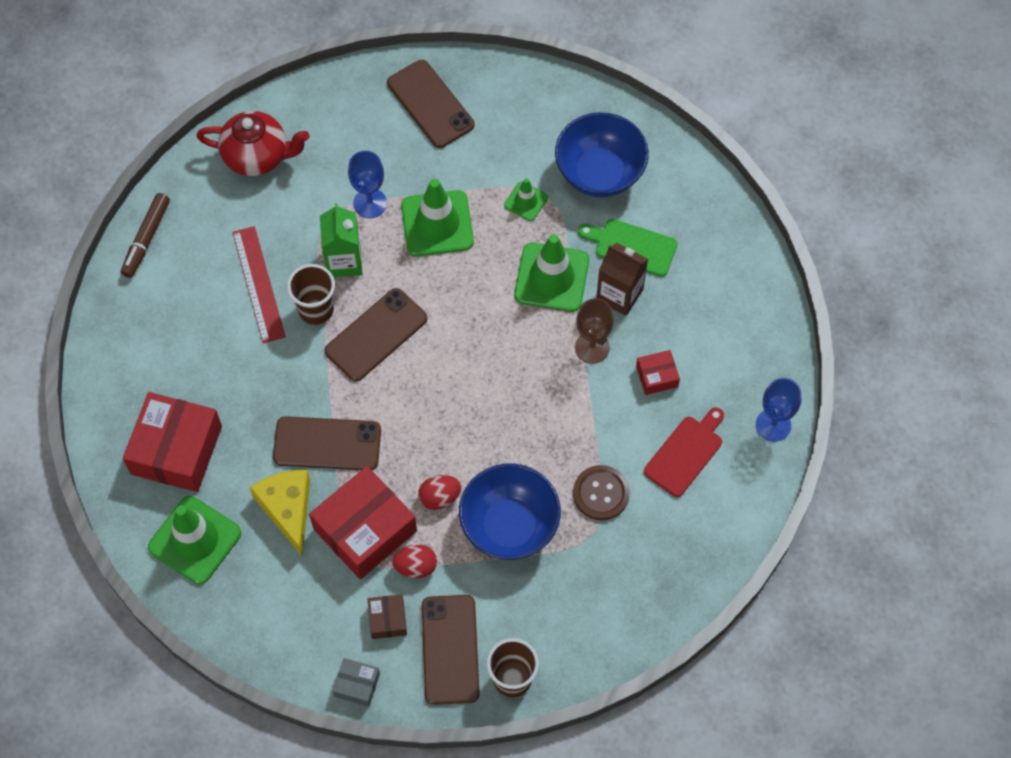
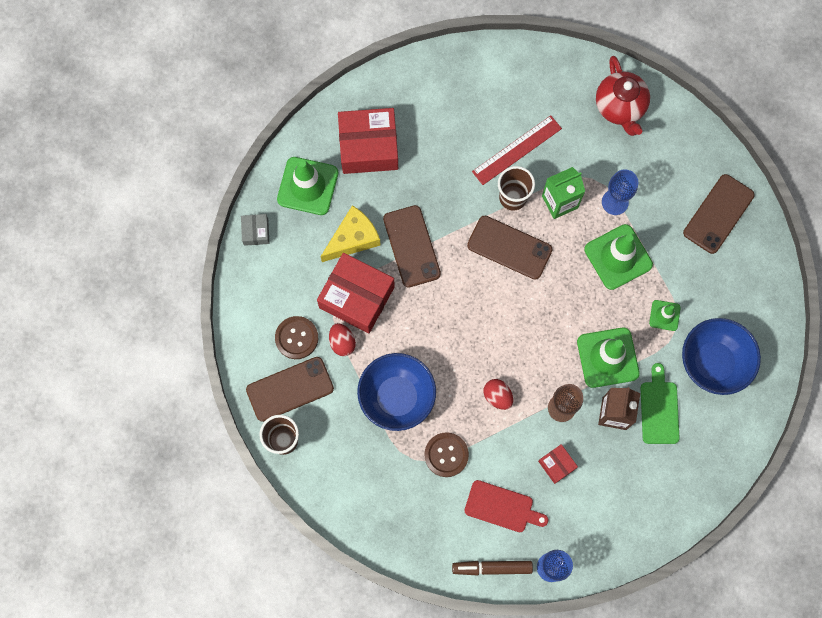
camera: 70 degrees right, 10 degrees up
brown marker [121,193,170,278] -> brown marker moved to [452,561,533,576]
grey box [333,658,380,706] -> grey box moved to [241,214,269,246]
brown box [368,594,407,639] -> brown button [275,316,318,359]
red egg [418,475,461,510] -> red egg moved to [483,379,513,410]

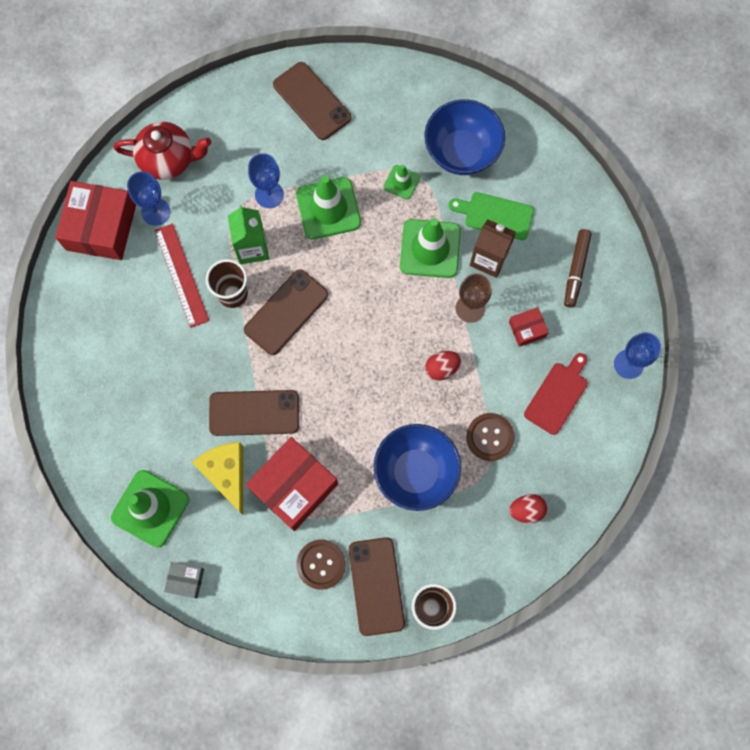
camera: 75 degrees left, 0 degrees up
red egg [329,323,356,356] -> red egg moved to [509,494,547,523]
red box [338,108,398,174] -> red box moved to [55,181,136,260]
brown marker [452,561,533,576] -> brown marker moved to [564,229,592,308]
none -> blue goblet [127,171,170,226]

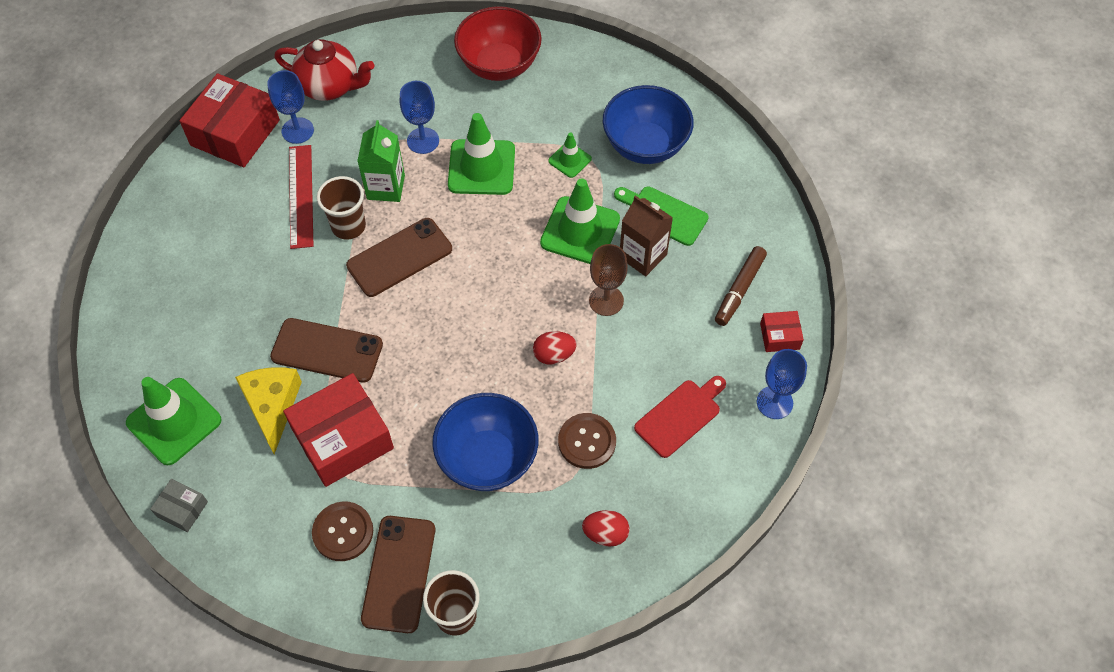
camera: 15 degrees right, 15 degrees down
brown phone [273,62,351,140] -> red bowl [454,6,542,81]
red box [509,307,549,347] -> red box moved to [760,311,804,352]

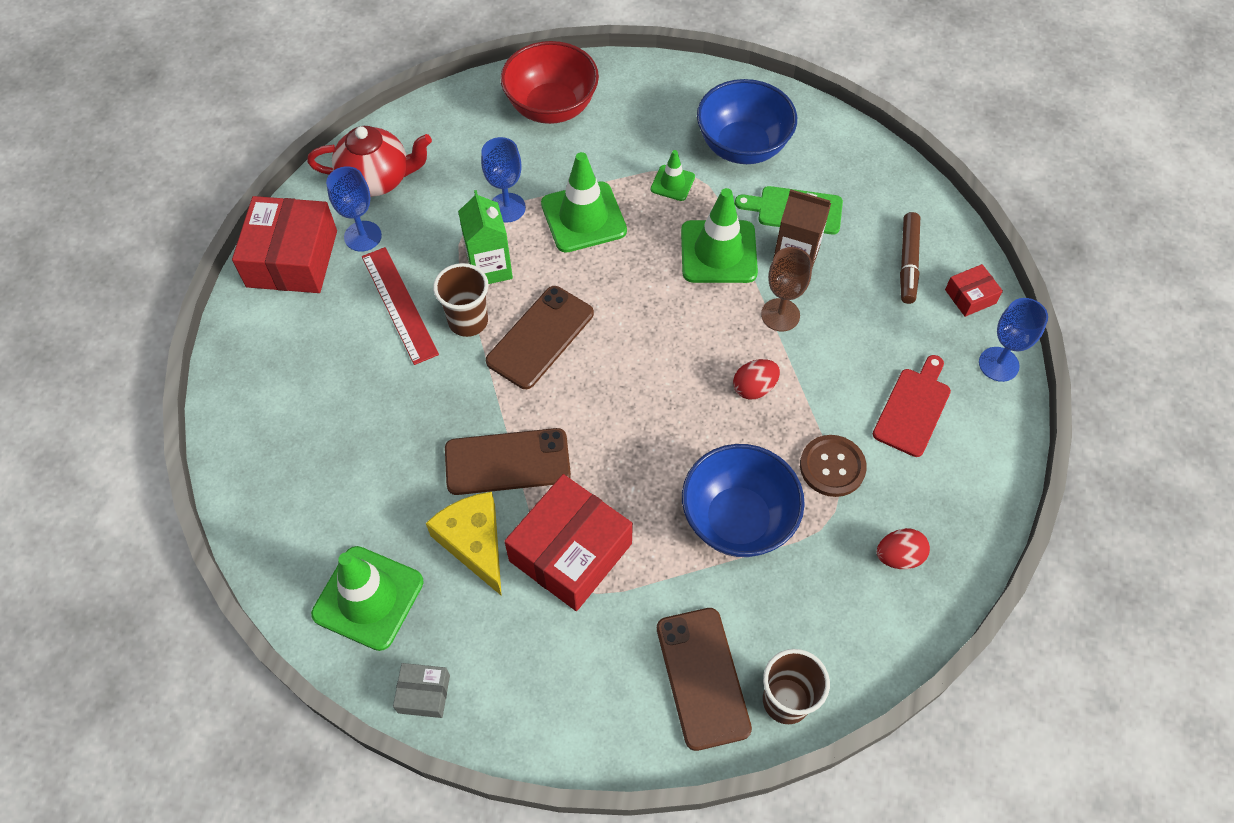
camera: 20 degrees left, 0 degrees up
brown button [312,501,373,561] -> none

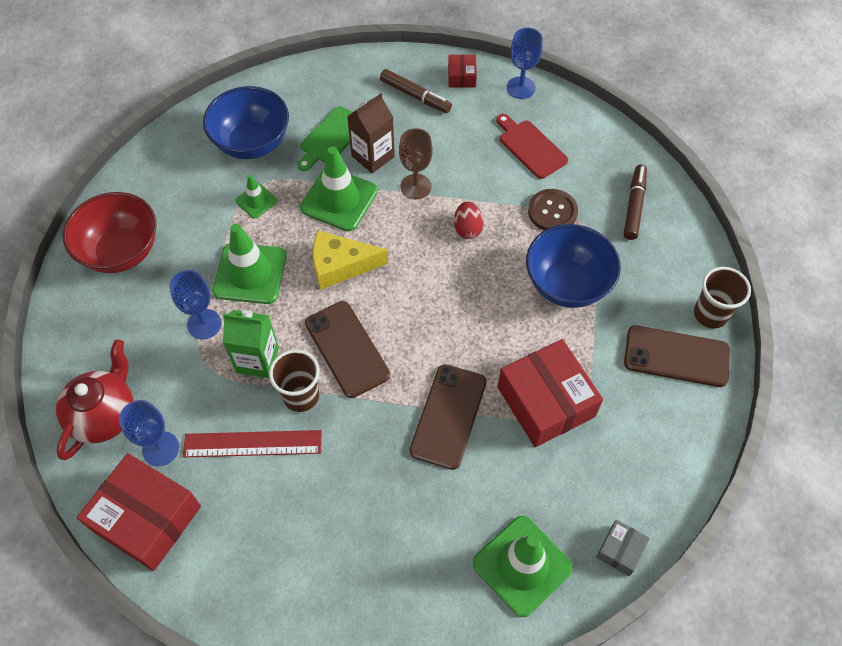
camera: 65 degrees left, 0 degrees up
yellow cheese [426,492,502,596] -> yellow cheese moved to [313,230,388,290]
red egg [877,528,930,569] -> brown marker [624,165,647,240]

